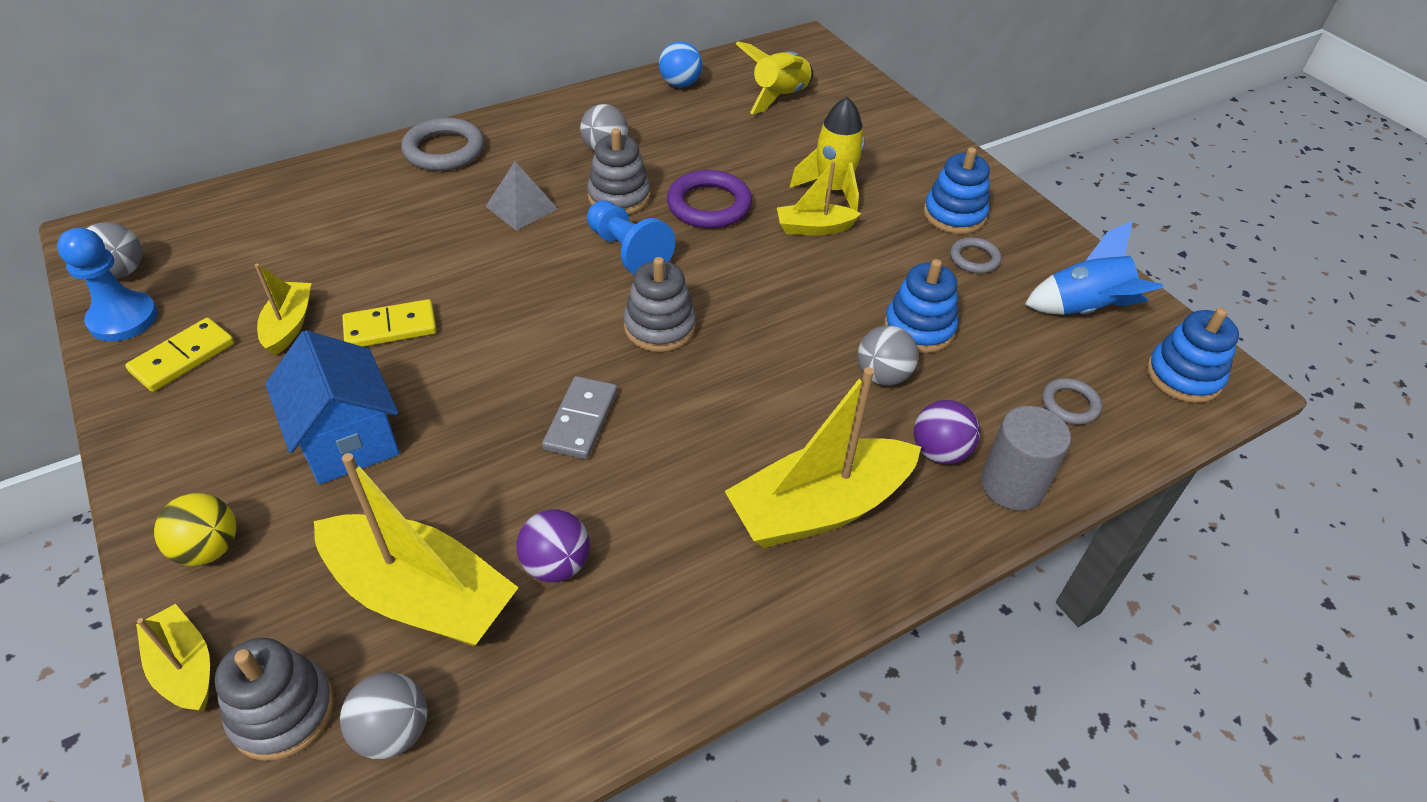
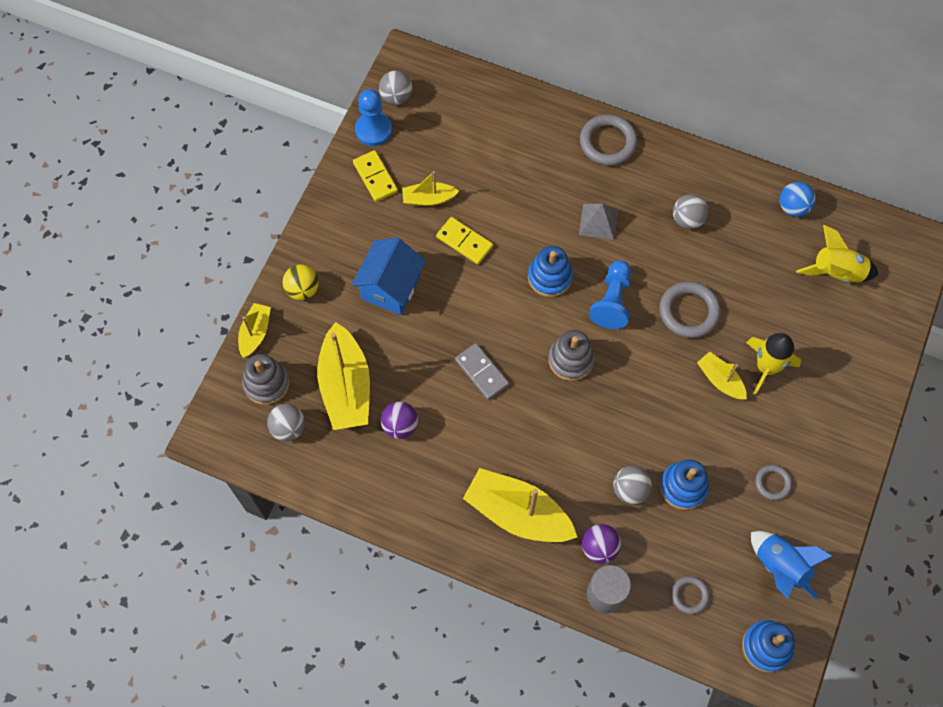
camera: 55 degrees right, 20 degrees up
yellow domino [125,318,235,392] -> yellow domino turned 60 degrees clockwise [353,150,398,202]
yellow boat [255,264,311,356] -> yellow boat turned 150 degrees counterclockwise [402,171,459,206]
grey domino [542,376,618,459] -> grey domino turned 75 degrees clockwise [455,343,509,400]
grey stacking toy [587,128,651,215] -> none
purple ring [667,170,752,228] -> grey ring [659,281,721,338]
blue stacking toy [924,147,990,234] -> blue stacking toy moved to [528,246,573,297]

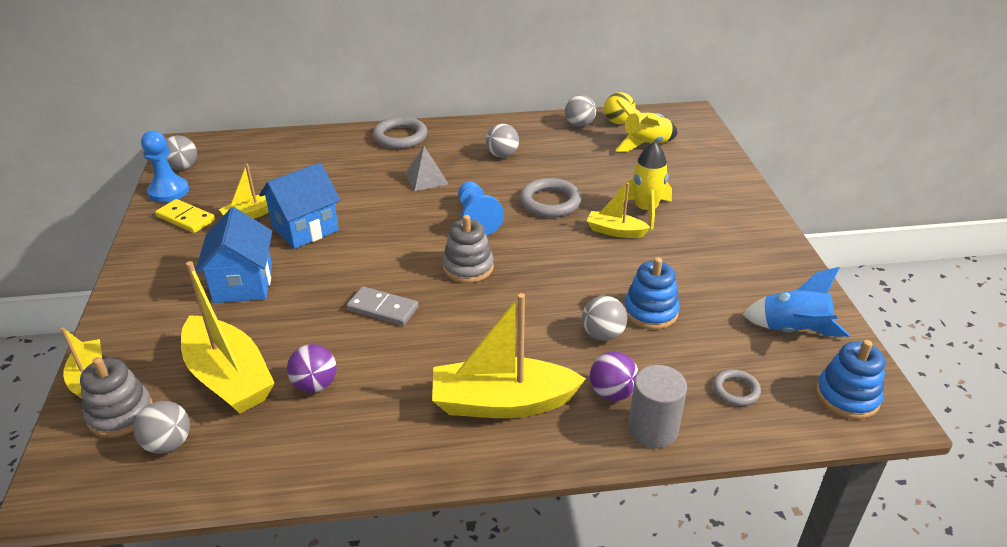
camera: 30 degrees left, 30 degrees down
yellow ball [283,264,319,300] -> yellow ball moved to [604,92,635,124]
yellow domino [436,217,493,264] -> blue house [259,162,340,249]
blue stacking toy [528,246,573,297] -> none
grey ring [755,465,792,500] -> none
blue ball [780,182,816,217] -> grey ball [565,95,597,127]

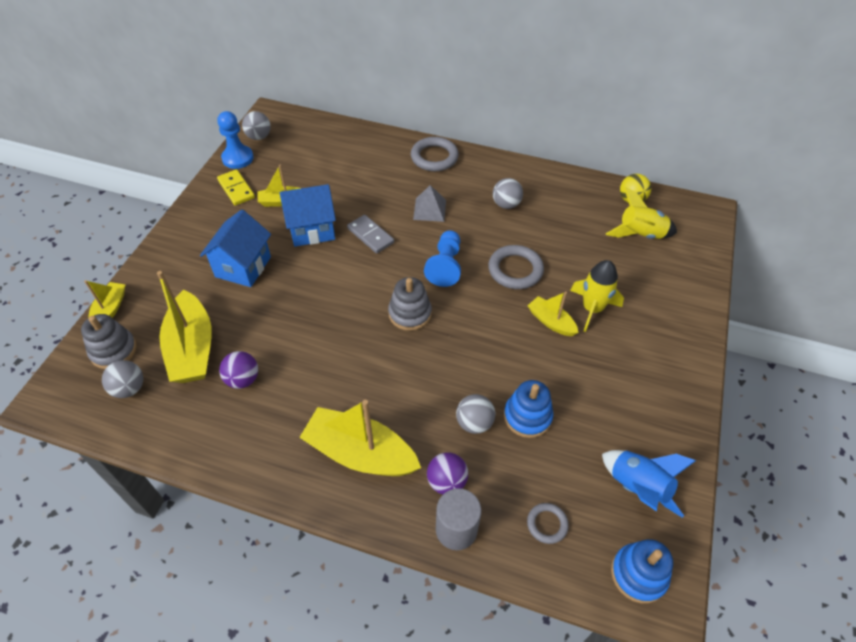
camera: 25 degrees right, 15 degrees up
grey domino [347,286,418,326] -> grey domino moved to [347,215,394,254]
grey ball [565,95,597,127] -> none

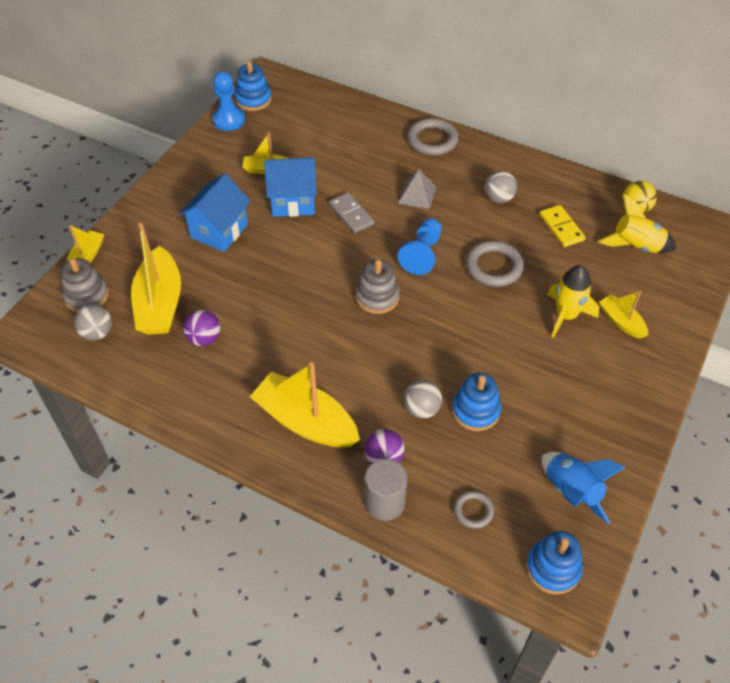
camera: 10 degrees right, 0 degrees up
yellow domino [217,169,255,206] -> yellow domino moved to [539,205,585,247]
grey ball [242,111,271,140] -> blue stacking toy [235,61,272,111]
yellow boat [528,291,579,336] -> yellow boat moved to [599,290,648,339]

